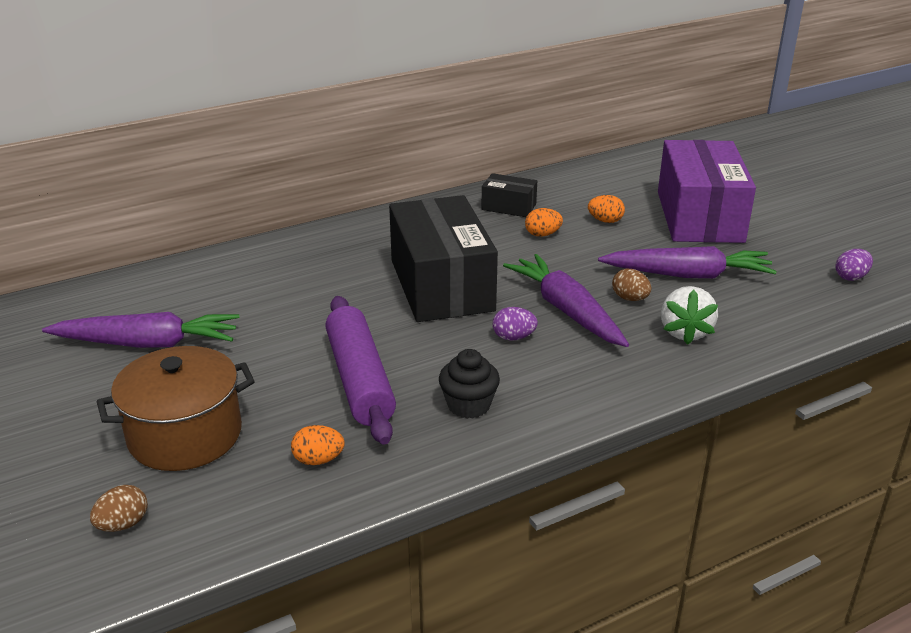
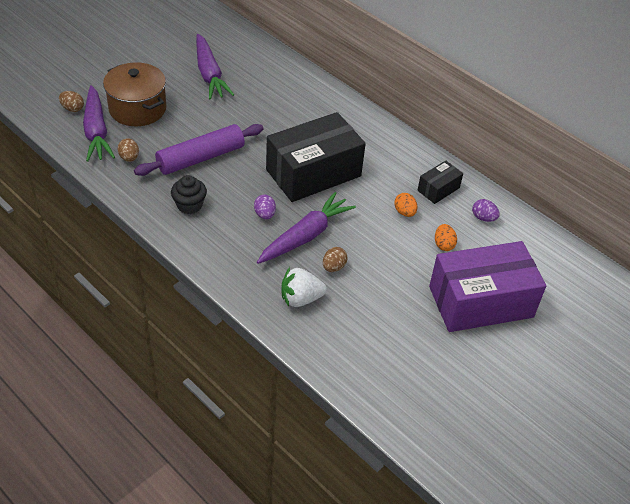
camera: 70 degrees right, 15 degrees up
orange egg [291,425,345,465] -> brown egg [118,138,139,162]
black box [481,173,537,217] -> black box turned 45 degrees clockwise [418,161,463,204]
purple carrot [598,246,777,279] -> purple carrot moved to [83,85,115,162]
purple egg [835,249,873,281] -> purple egg moved to [472,199,500,222]

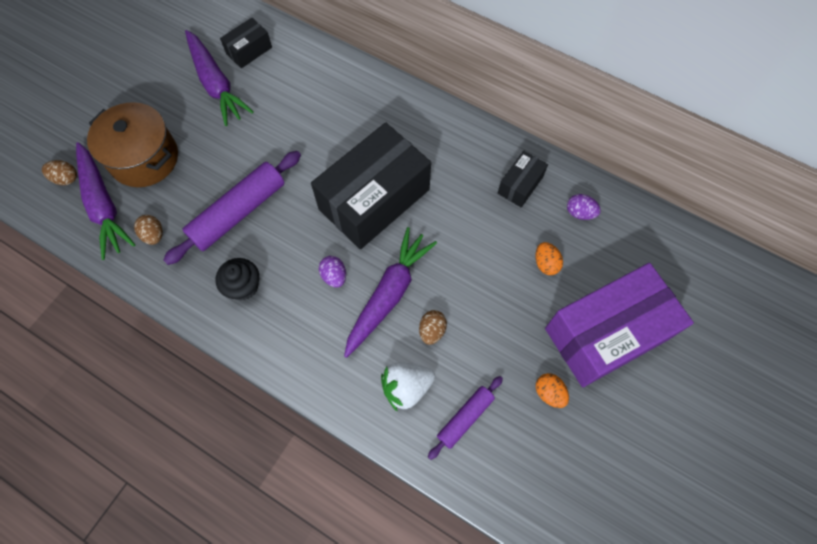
camera: 10 degrees left, 20 degrees up
orange egg [394,193,418,217] -> orange egg moved to [536,373,569,408]
none -> black box [220,17,272,68]
none -> purple rolling pin [428,376,503,460]

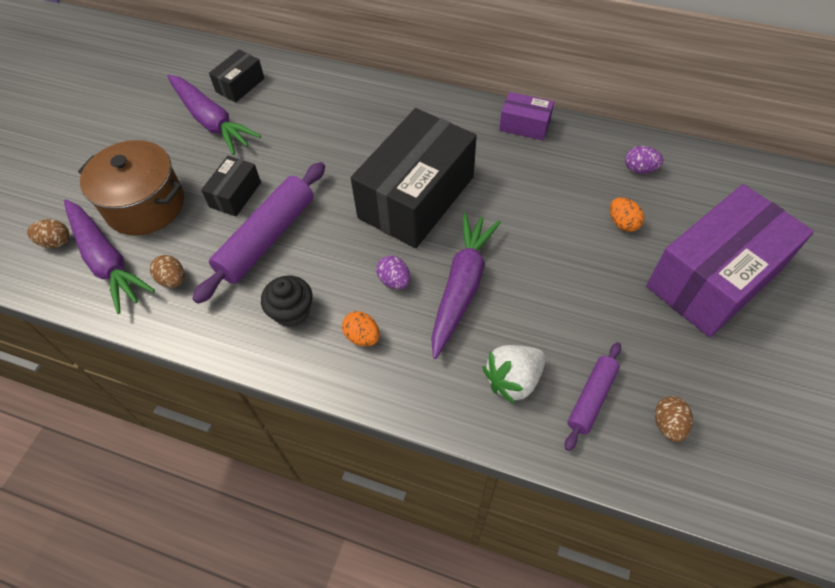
camera: 10 degrees left, 10 degrees down
brown egg [419,310,447,345] -> brown egg moved to [655,396,693,442]
black box [498,151,548,208] -> black box moved to [201,156,261,217]
orange egg [536,373,569,408] -> orange egg moved to [342,311,380,346]
none -> purple box [499,92,554,140]

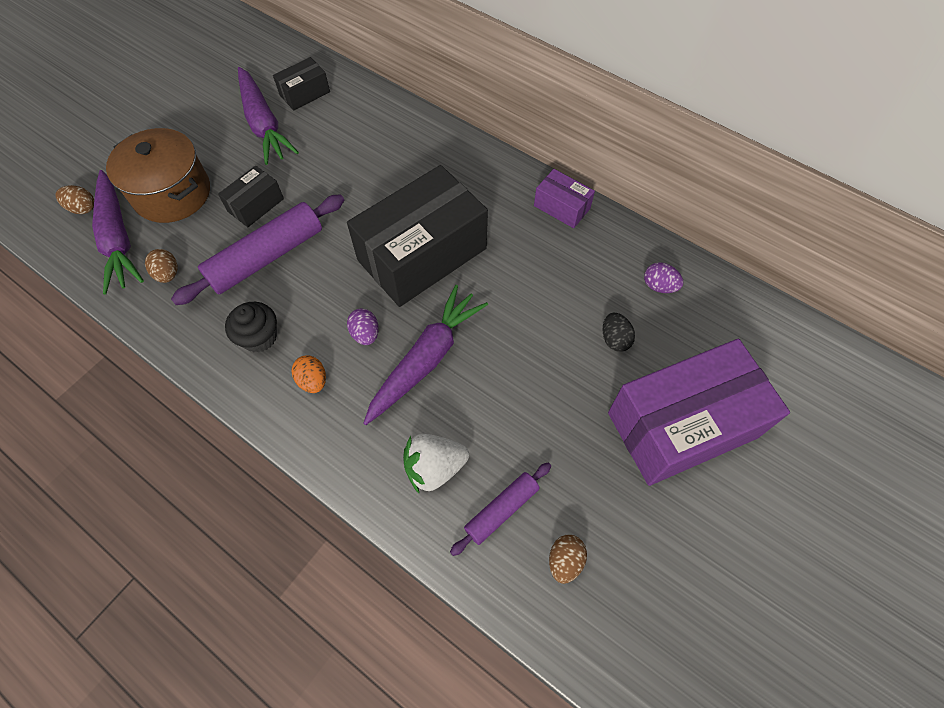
camera: 15 degrees right, 5 degrees up
orange egg [610,198,644,232] -> black egg [602,313,635,352]

